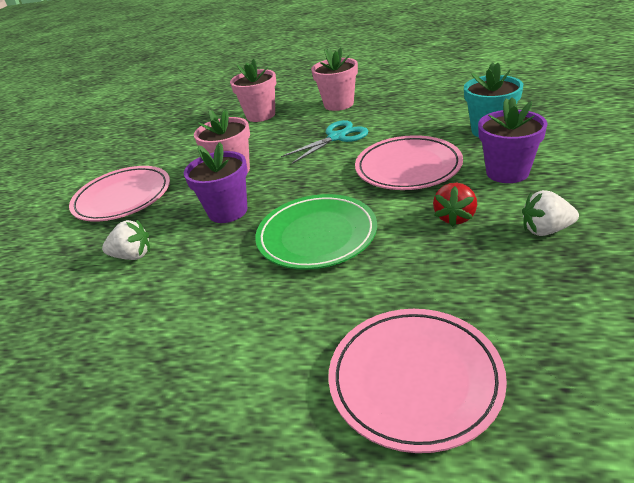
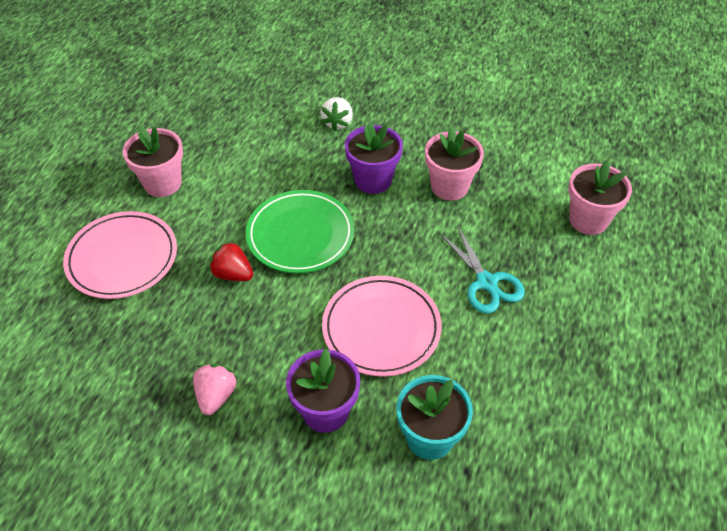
camera: 95 degrees right, 15 degrees up
pink plate [69,166,170,222] -> none
pink flower pot [311,47,358,111] -> pink flower pot moved to [123,126,183,197]
red strawberry [433,183,477,227] -> red strawberry moved to [209,241,253,281]
white strawberry [522,190,579,236] -> pink strawberry [193,364,237,415]

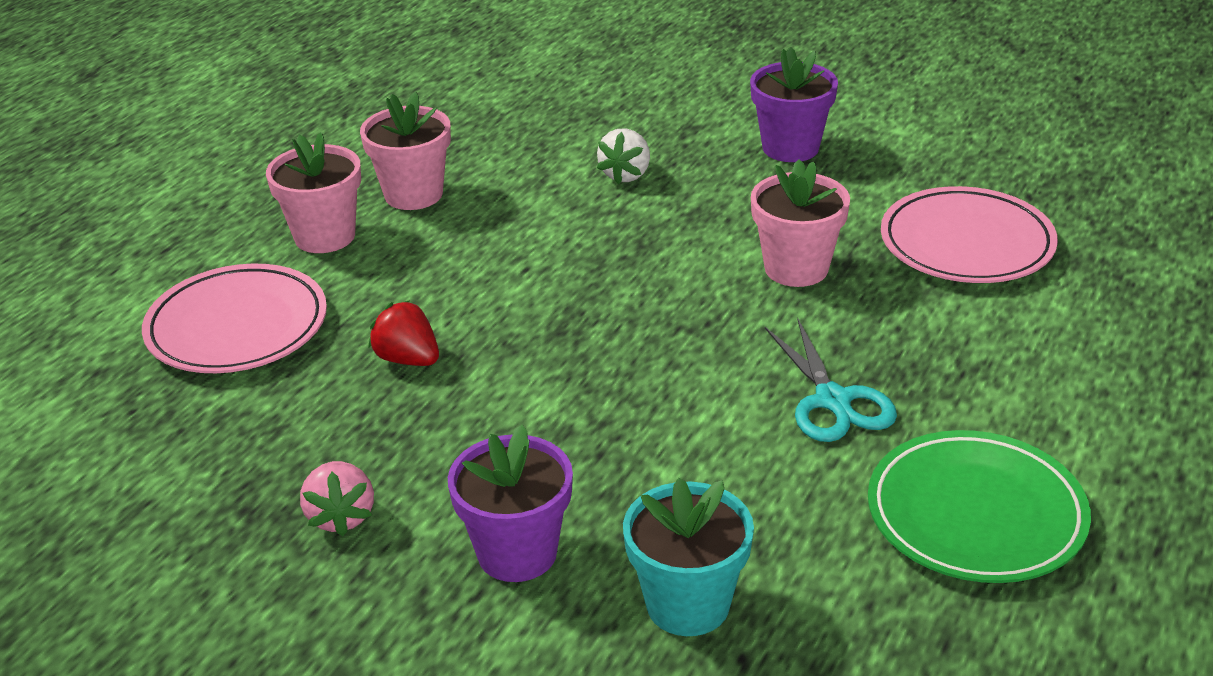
camera: 10 degrees right, 15 degrees down
pink strawberry [193,364,237,415] -> pink strawberry turned 150 degrees clockwise [300,461,374,536]
green plate [246,190,355,273] -> green plate moved to [868,430,1091,583]
pink plate [322,276,442,377] -> pink plate moved to [881,186,1058,283]
purple flower pot [345,123,403,194] -> purple flower pot moved to [750,47,838,162]
pink flower pot [568,160,632,235] -> pink flower pot moved to [360,91,451,210]

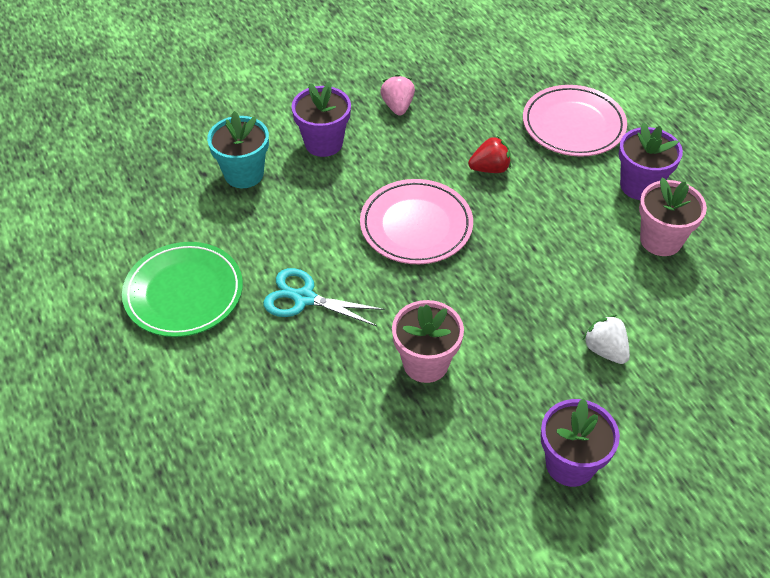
camera: 125 degrees right, 15 degrees up
pink flower pot [266,132,361,253] -> purple flower pot [619,123,683,200]
pink strawberry [300,461,374,536] -> pink strawberry turned 60 degrees clockwise [380,74,415,116]
pink plate [881,186,1058,283] -> pink plate moved to [360,179,473,264]

